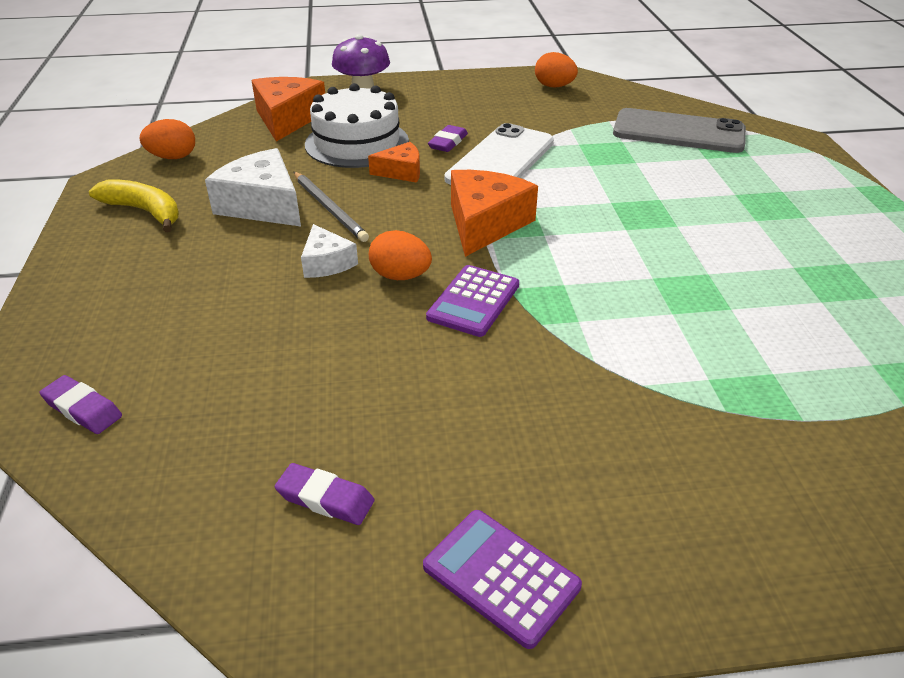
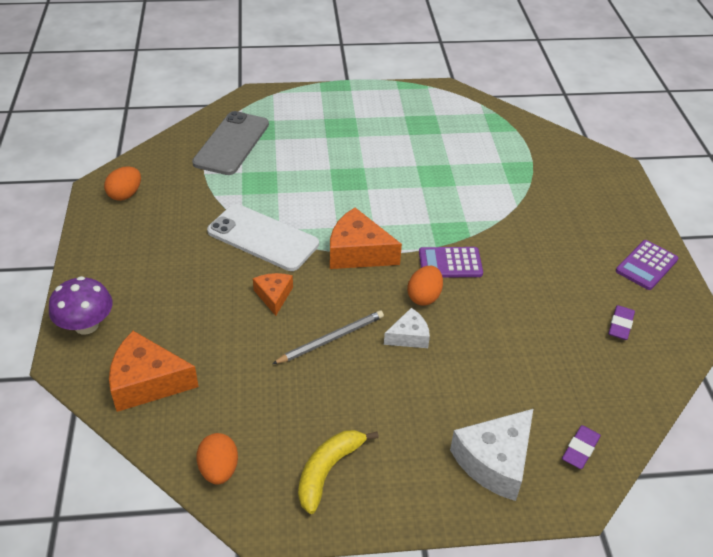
camera: 90 degrees left, 5 degrees up
white cheese [205,148,301,227] -> white cheese moved to [450,409,533,501]
white cake [305,83,409,168] -> none
purple calculator [426,265,519,337] -> purple calculator turned 150 degrees clockwise [419,247,483,278]
purple eraser [428,125,468,152] -> none

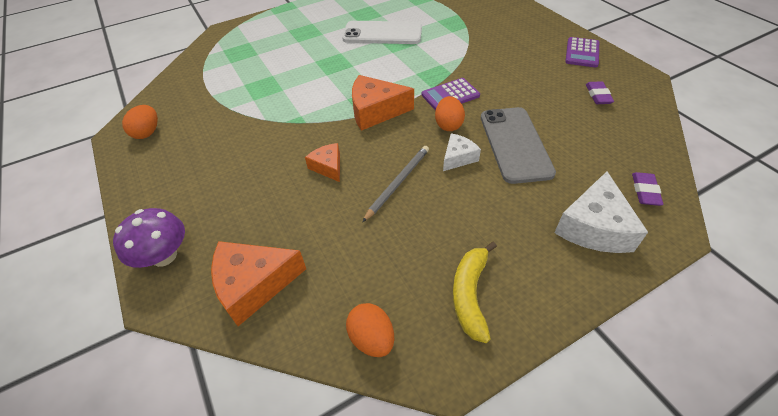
camera: 20 degrees left, 5 degrees up
grey phone [192,111,269,175] -> grey phone moved to [481,107,556,184]
white phone [207,204,319,271] -> white phone moved to [342,21,422,44]

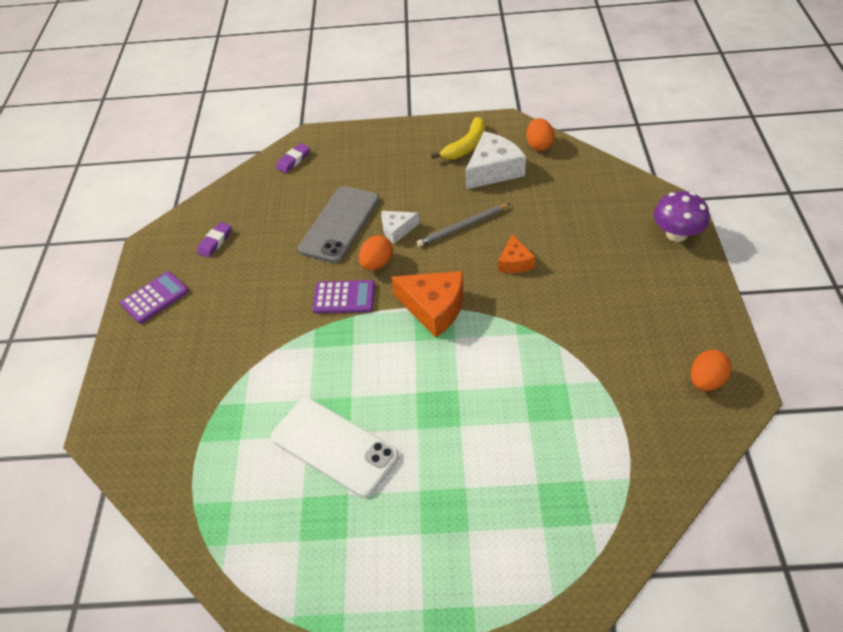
camera: 150 degrees left, 0 degrees up
orange cheese [211,241,306,326] -> none
white cheese [554,171,648,253] -> white cheese moved to [466,131,526,189]

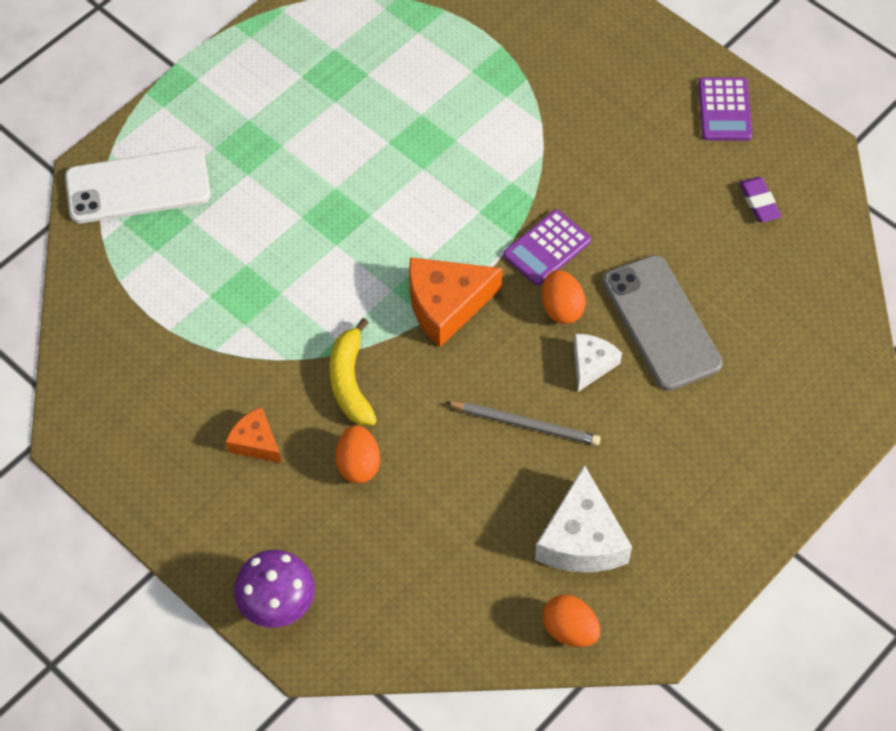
camera: 130 degrees right, 10 degrees up
white phone [271,398,399,498] -> white phone moved to [65,148,211,223]
purple eraser [276,143,310,173] -> none
grey pencil [417,203,511,247] -> grey pencil turned 90 degrees clockwise [445,402,601,446]
yellow banana [431,117,485,159] -> yellow banana moved to [329,318,377,425]
orange cheese [498,234,536,273] -> orange cheese moved to [226,407,281,463]
orange egg [691,350,732,391] -> orange egg moved to [335,425,380,484]

